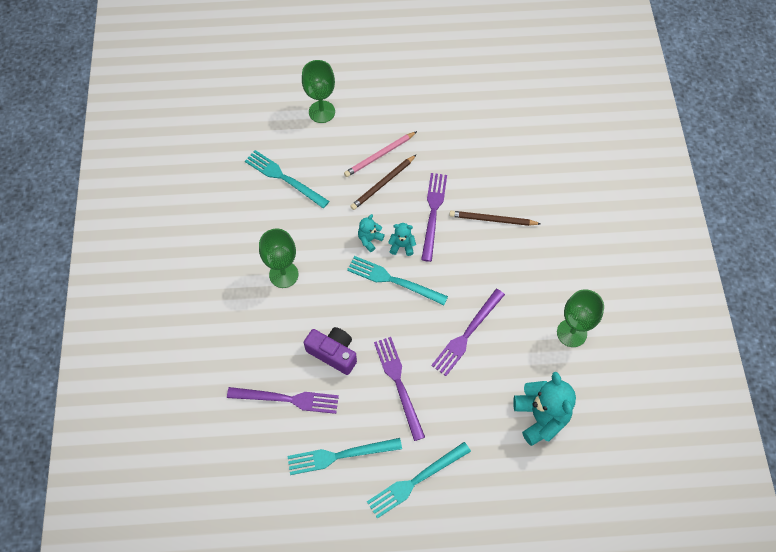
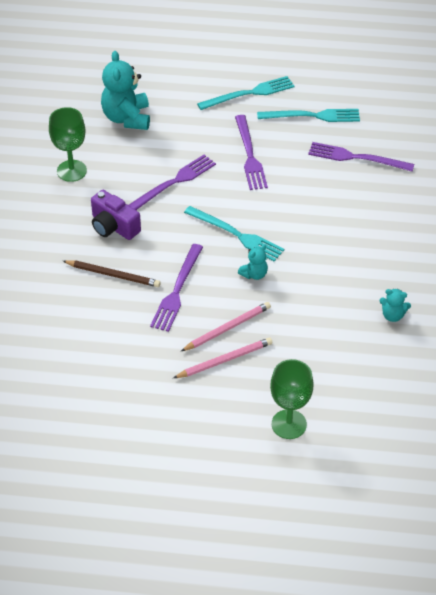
camera: 170 degrees left, 15 degrees down
turquoise fork [245,150,329,208] -> none
green goblet [259,229,298,288] -> none
purple camera [304,327,357,375] -> purple camera moved to [91,190,141,240]
brown pencil [350,154,417,210] -> pink pencil [181,302,271,351]
turquoise teddy bear [388,223,416,256] -> turquoise teddy bear moved to [380,289,411,322]

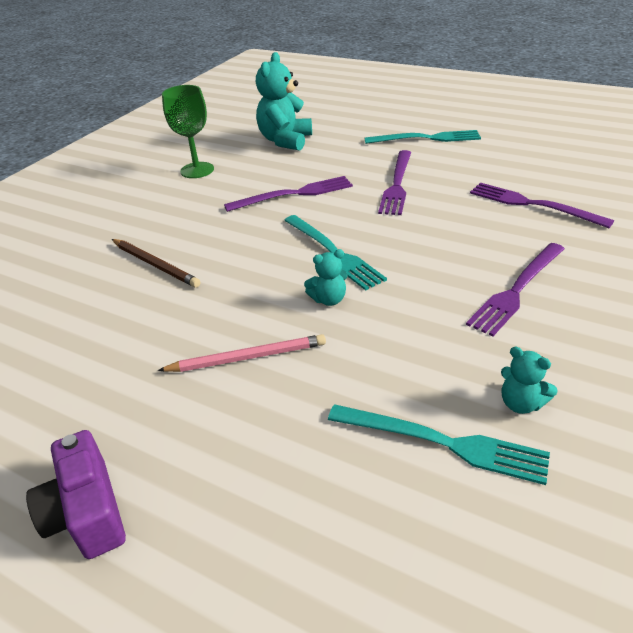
camera: 25 degrees right, 10 degrees down
purple camera [91,190,141,240] -> purple camera moved to [26,430,126,559]
purple fork [150,244,203,332] -> purple fork moved to [466,243,565,336]
pink pencil [174,338,273,378] -> none
turquoise fork [257,109,360,122] -> turquoise fork moved to [328,404,550,485]
green goblet [270,359,314,439] -> none

